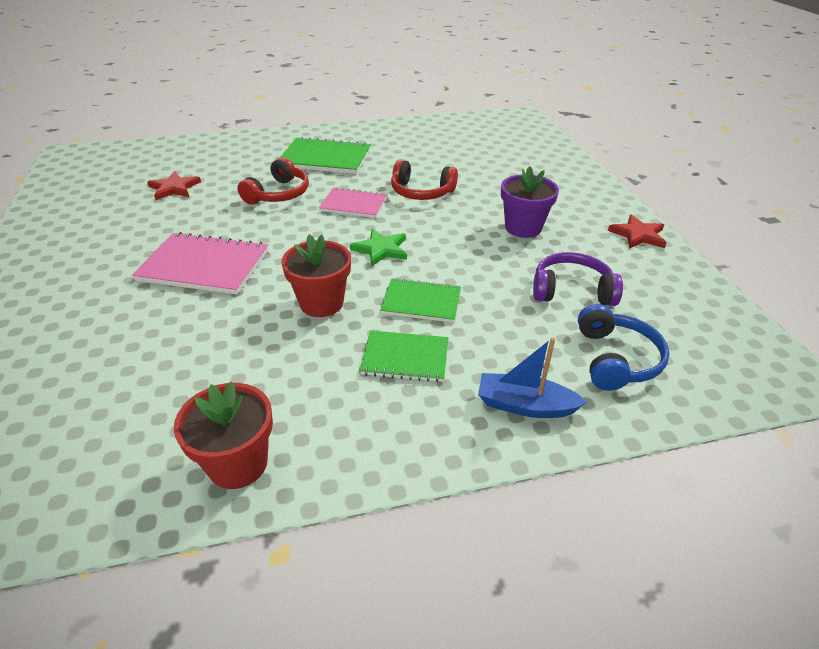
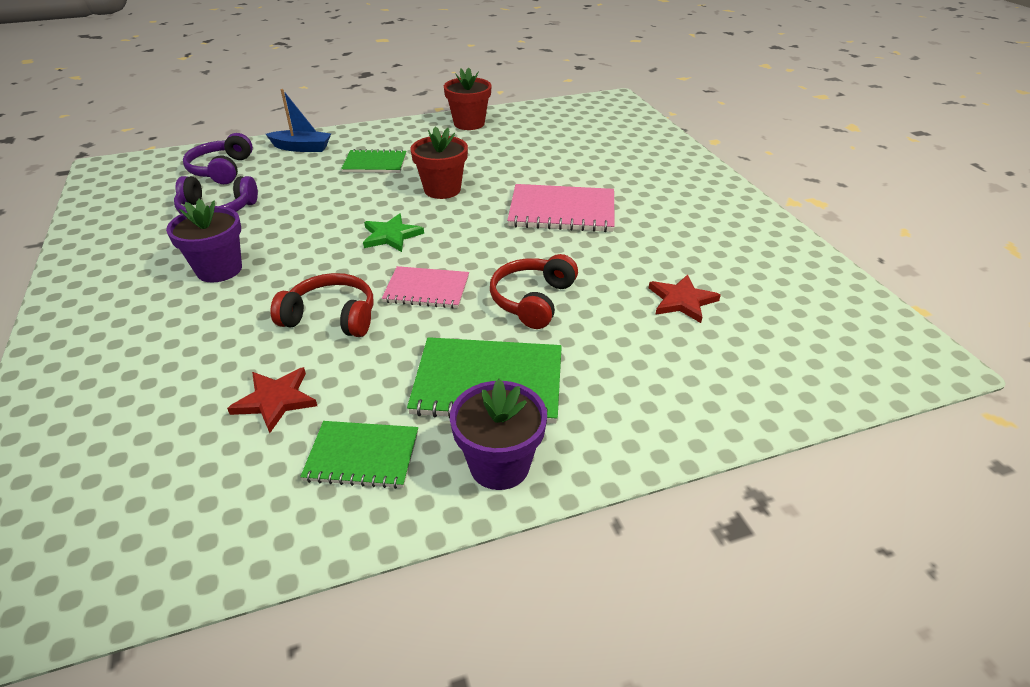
camera: 175 degrees right, 0 degrees up
green notebook [380,278,461,323] -> green notebook moved to [300,421,418,489]
blue headphones [578,304,670,391] -> purple headphones [183,133,253,184]
red star [608,214,666,249] -> red star moved to [227,367,317,433]
none -> purple flower pot [450,379,547,490]

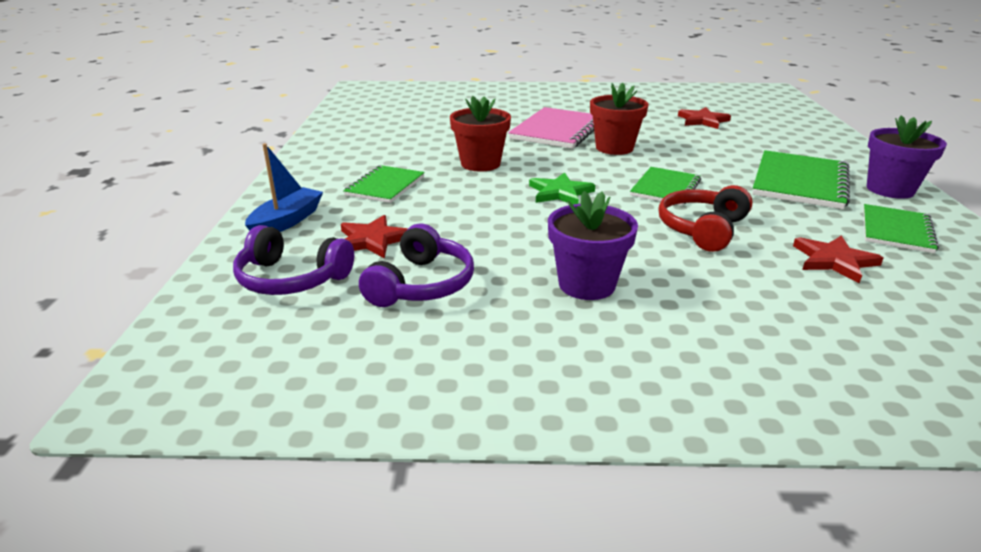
camera: 70 degrees left, 10 degrees down
pink notebook [382,266,469,309] -> green notebook [630,167,701,206]
red flower pot [444,68,492,130] -> red flower pot moved to [590,83,649,155]
red headphones [490,254,578,329] -> none
none -> red star [341,215,408,258]

